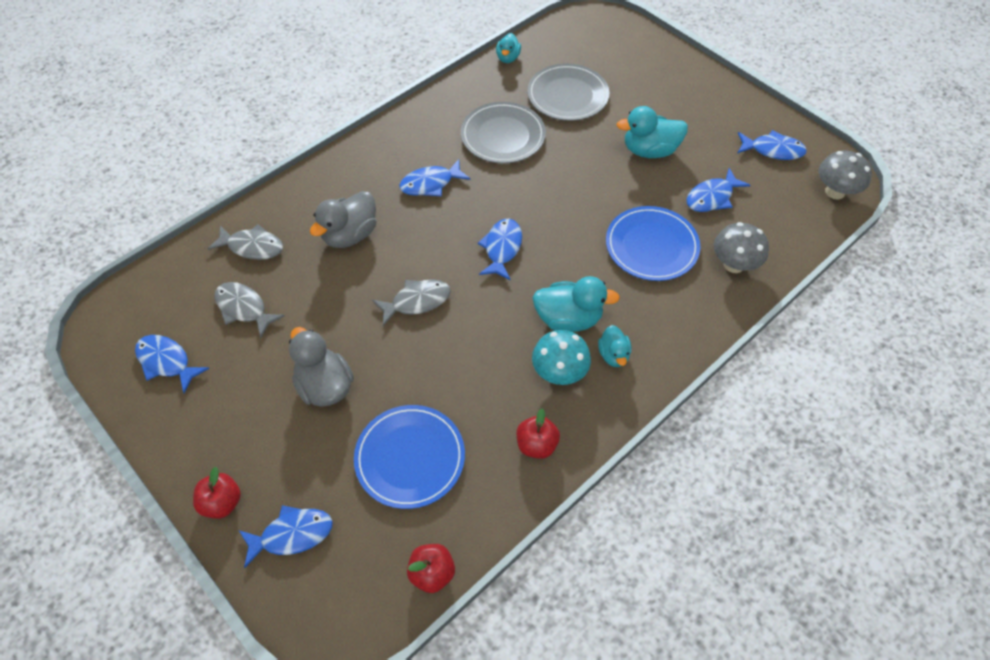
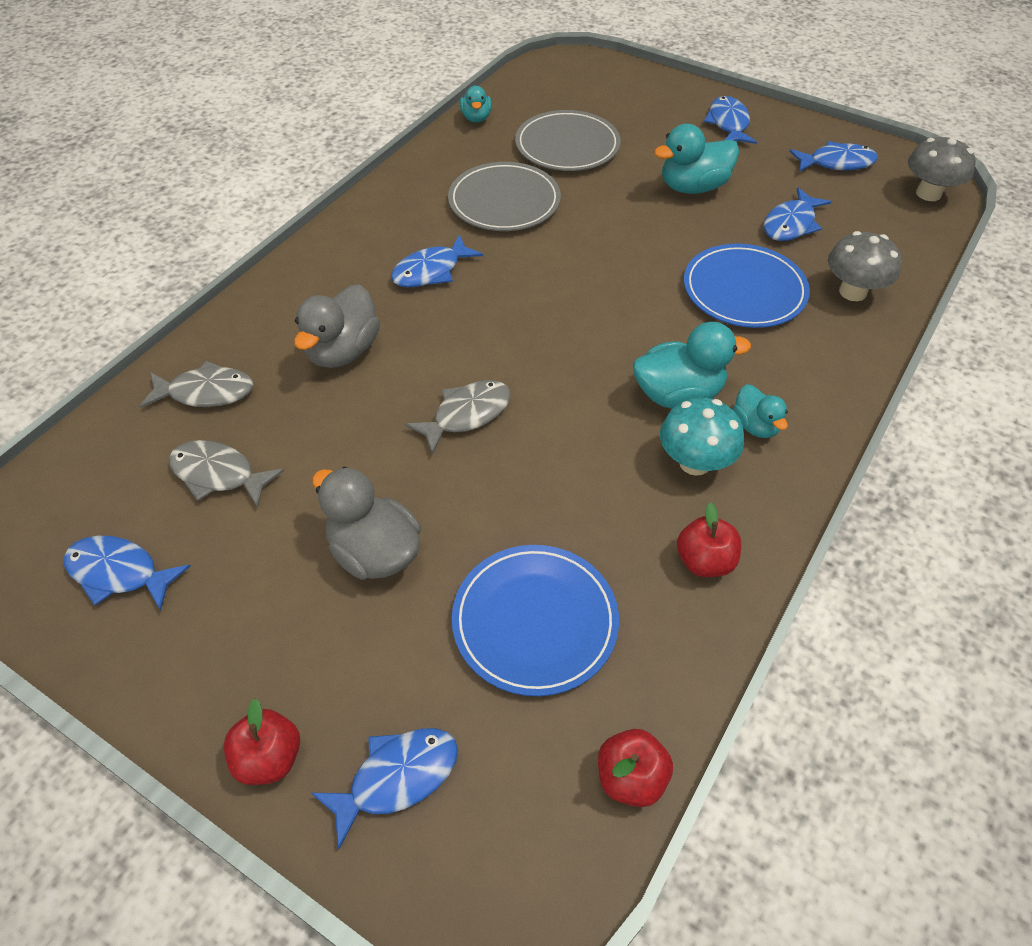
camera: 15 degrees left, 5 degrees down
blue fish [478,219,522,280] -> blue fish moved to [704,96,757,144]

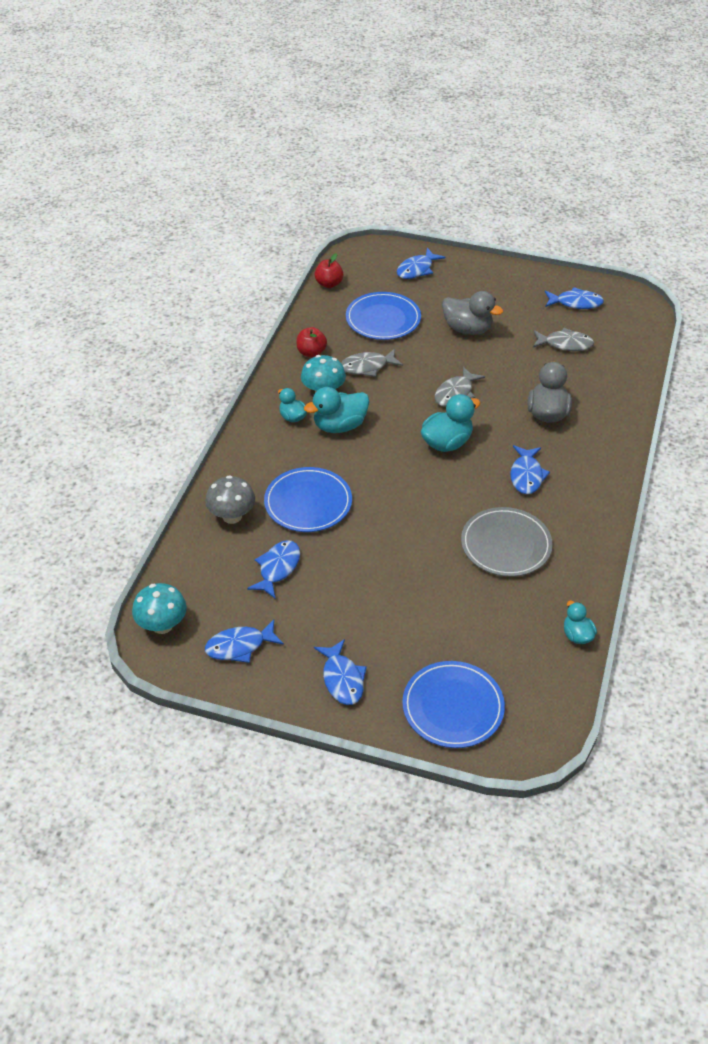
camera: 165 degrees right, 5 degrees down
grey fish [140,361,253,408] -> grey fish moved to [341,349,403,377]
red apple [224,699,300,785] -> none
blue fish [391,234,483,288] -> blue fish turned 150 degrees clockwise [510,445,550,494]
grey plate [515,110,621,171] -> none
turquoise duck [654,124,739,194] -> turquoise duck moved to [421,394,480,452]
grey mushroom [908,136,976,201] -> turquoise mushroom [132,583,187,634]
none -> blue plate [402,661,505,748]

